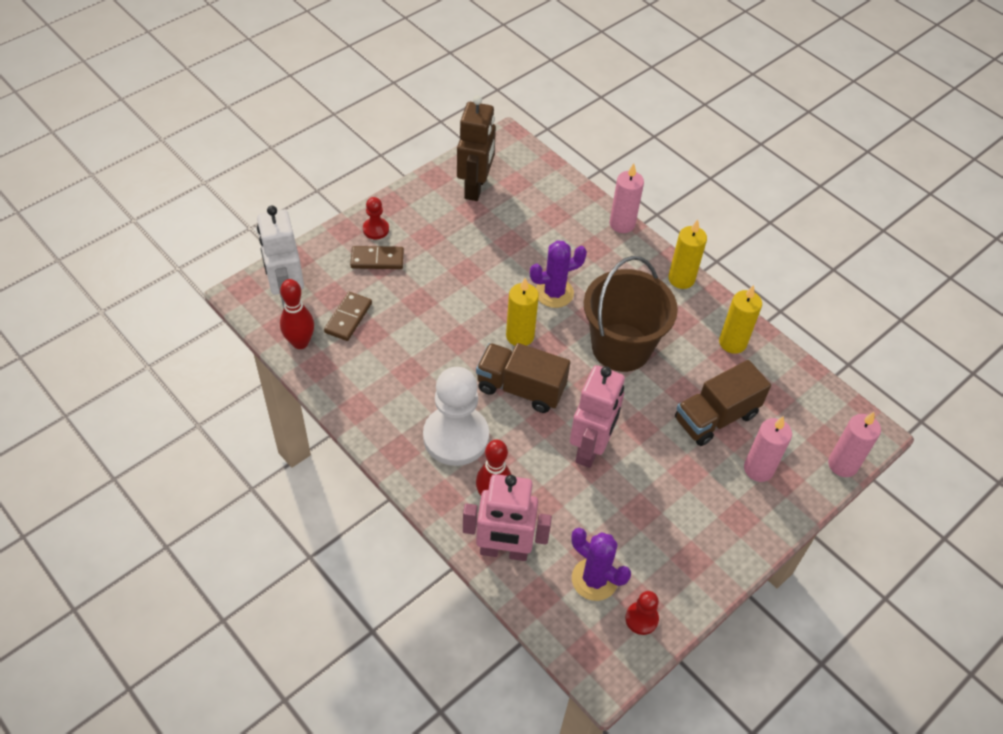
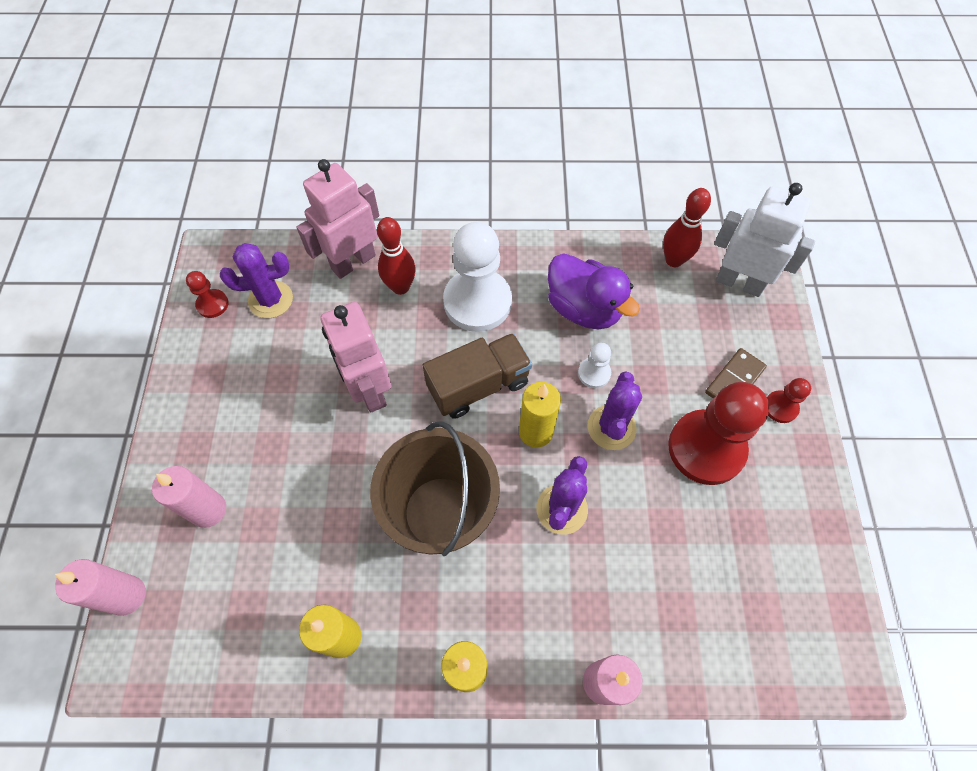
camera: 135 degrees right, 10 degrees up
brown domino [324,292,372,341] -> none
brown robot [457,96,496,201] -> none
brown truck [675,360,771,446] -> none
none -> purple duck [548,253,640,329]
none -> white pawn [578,342,611,388]
none -> purple cactus [587,371,642,450]
none -> red pawn [668,382,769,485]

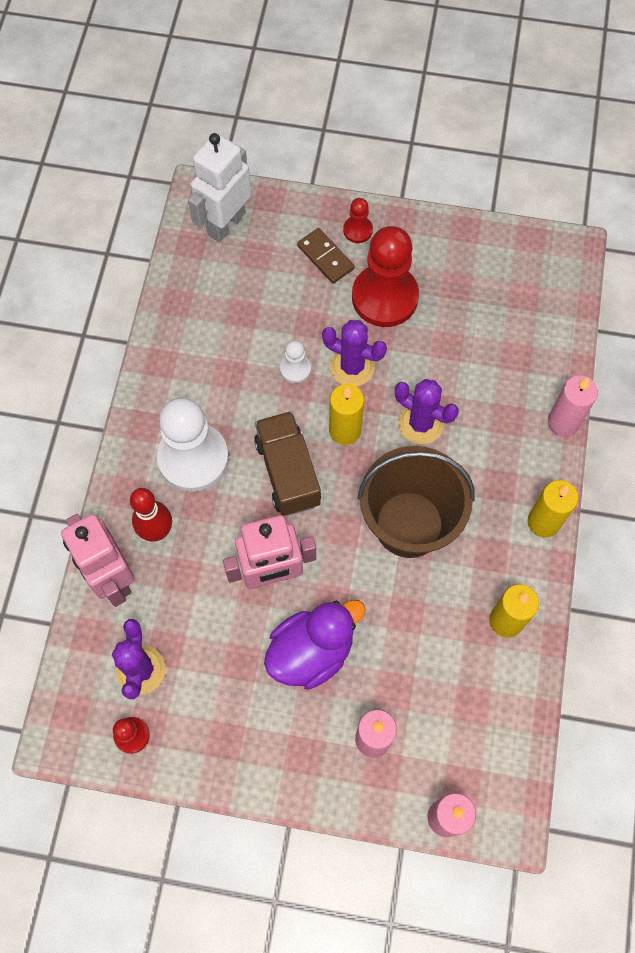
camera: 80 degrees left, 5 degrees up
purple duck [548,253,640,329] -> purple duck moved to [264,600,366,690]
red bowling pin [663,188,711,267] -> none

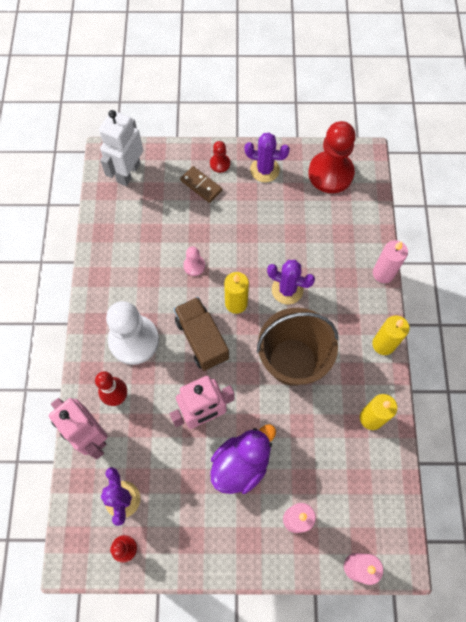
camera: 10 degrees left, 0 degrees up
white pawn [280,340,311,383] -> pink pawn [183,247,205,276]
purple cactus [322,320,387,386] -> purple cactus moved to [244,133,290,182]
red pawn [352,226,419,327] -> red pawn moved to [308,121,356,193]

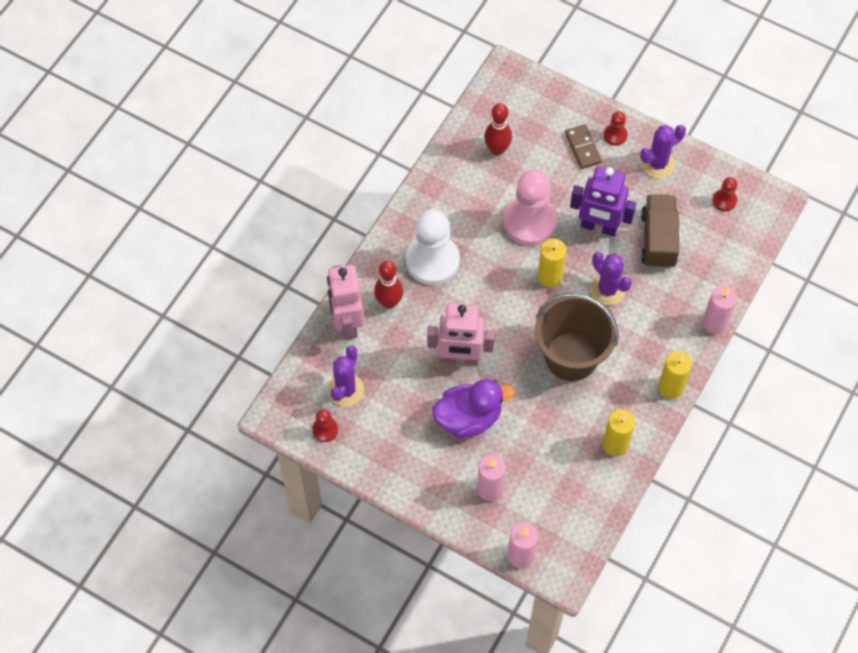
camera: 30 degrees right, 5 degrees down
white robot [99,110,143,186] -> none
brown truck [174,297,229,371] -> brown truck moved to [641,194,679,269]
pink pawn [183,247,205,276] -> pink pawn [504,169,557,245], size x2.20
purple cactus [244,133,290,182] -> purple cactus turned 75 degrees counterclockwise [640,125,686,178]
red pawn [308,121,356,193] -> red pawn [713,177,737,211], size x0.45
none -> red bowling pin [484,103,512,155]
none -> purple robot [570,166,637,236]

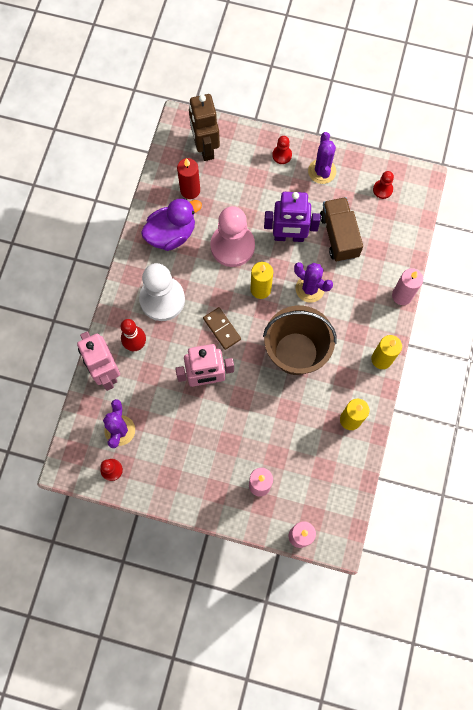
camera: 15 degrees left, 10 degrees up
purple duck [432,379,515,438] -> purple duck moved to [141,198,202,251]
red bowling pin [484,103,512,155] -> red candle [177,158,200,199]
brown domino [565,124,602,169] -> brown domino moved to [203,307,241,350]
purple cactus [640,125,686,178] -> purple cactus turned 45 degrees counterclockwise [308,132,336,184]
none -> brown robot [189,94,220,161]

